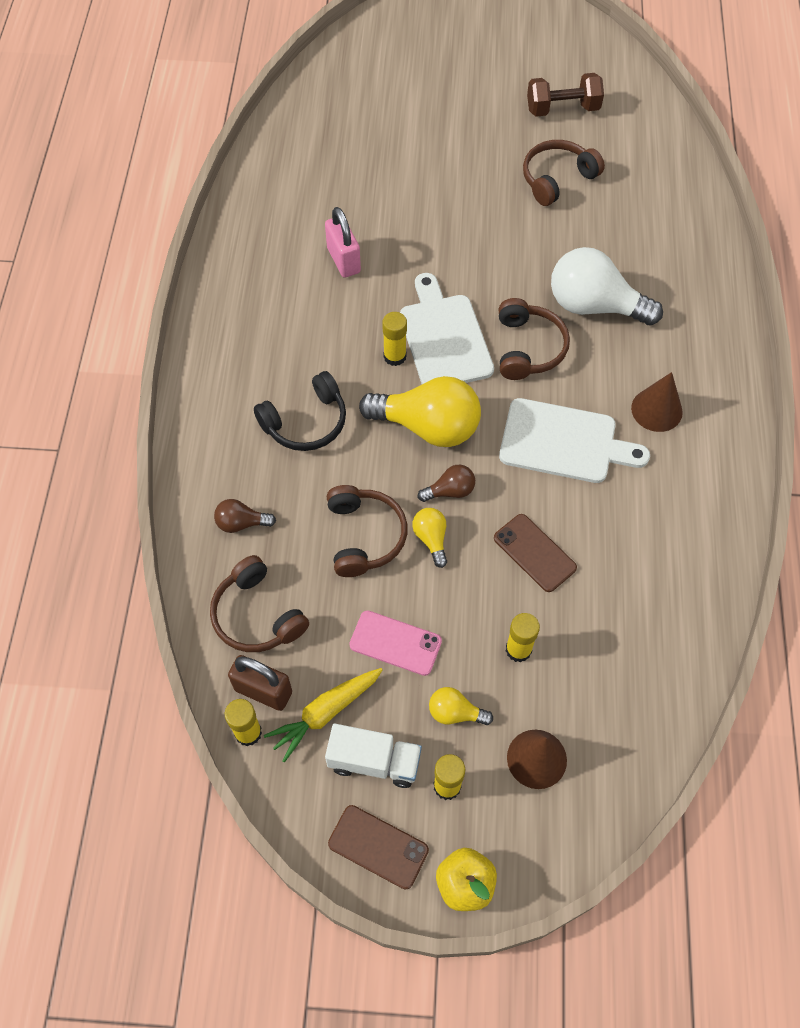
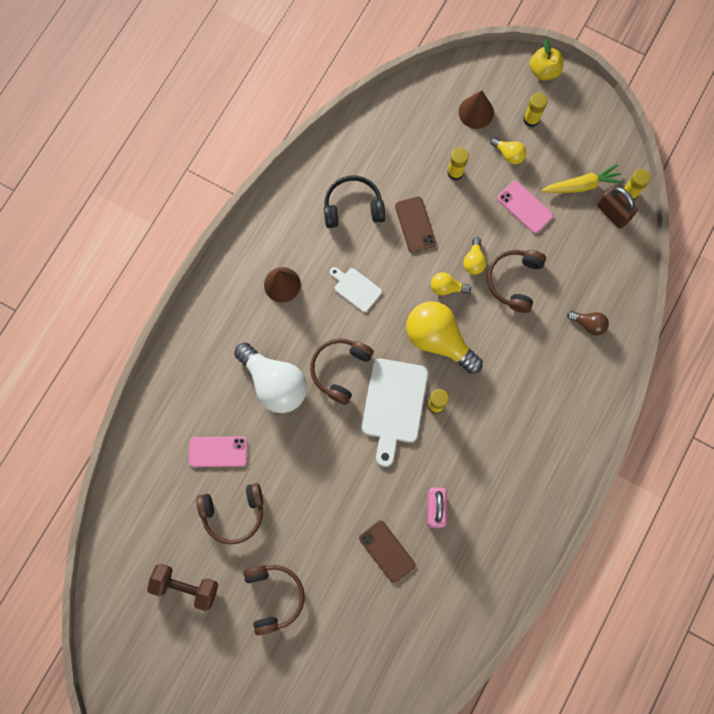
camera: 155 degrees left, 15 degrees up
brown headphones [210,555,309,652] -> brown headphones moved to [243,565,305,635]
black headphones [254,371,346,451] -> black headphones moved to [324,176,385,228]
white truck [325,724,422,788] -> none
brown phone [328,805,429,890] -> brown phone moved to [359,520,416,583]
brown light bulb [418,465,475,502] -> yellow light bulb [431,272,471,295]
white cutting board [499,398,650,483] -> white cutting board [330,267,382,312], size x0.54
none -> pink phone [189,436,247,467]

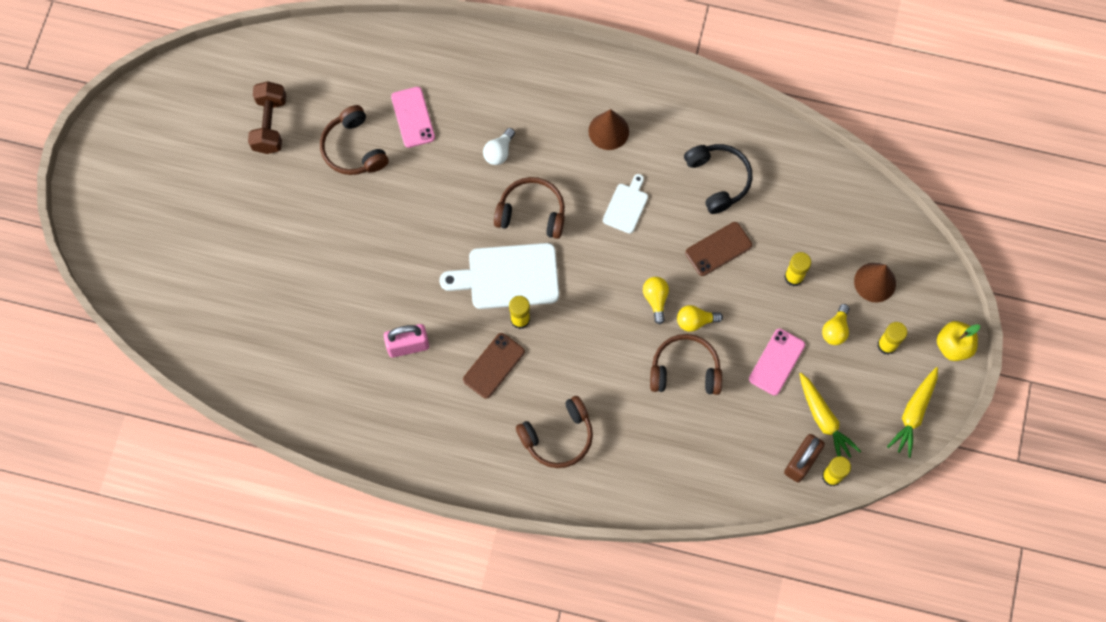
camera: 75 degrees right, 5 degrees down
white light bulb [234,342,307,413] -> white light bulb [483,128,515,165], size x0.47
brown headphones [243,565,305,635] -> brown headphones moved to [516,396,593,468]
brown phone [359,520,416,583] -> brown phone moved to [463,333,525,399]
yellow light bulb [406,301,483,374] -> none
brown light bulb [567,311,609,335] -> none
none -> yellow carrot [887,367,938,458]

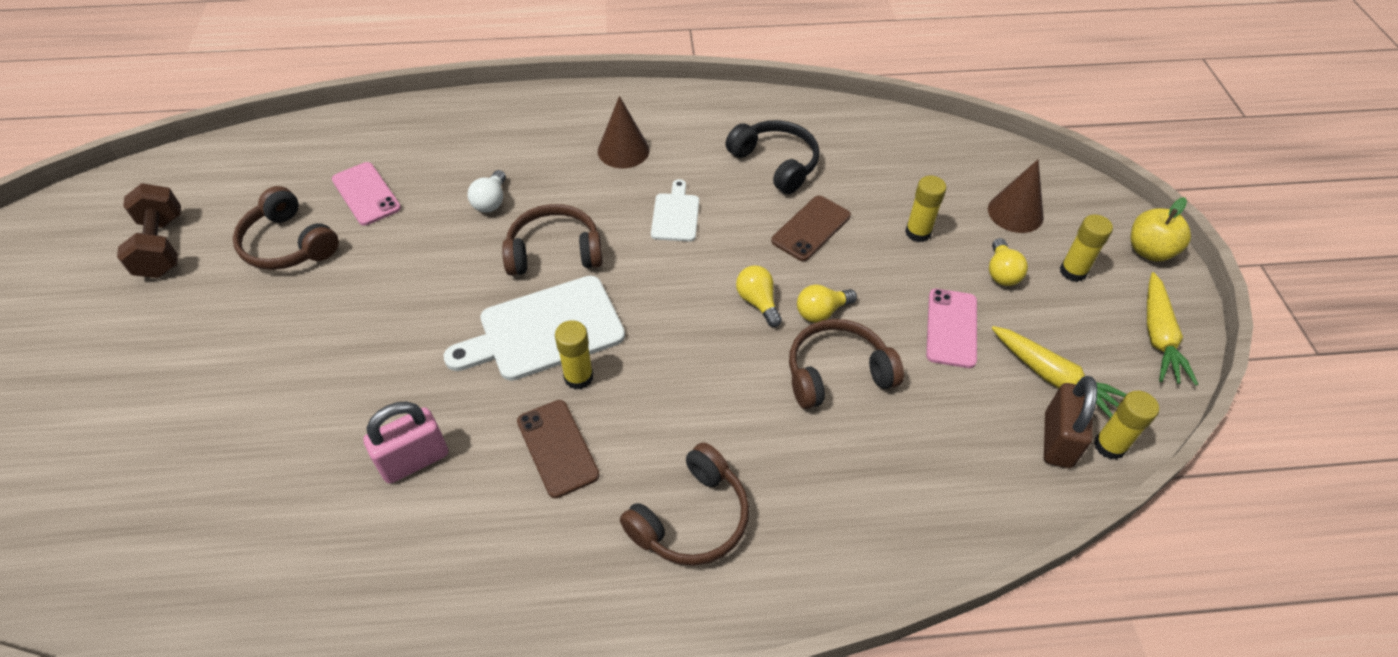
camera: 20 degrees left, 20 degrees down
brown phone [463,333,525,399] -> brown phone turned 45 degrees counterclockwise [517,400,600,498]

